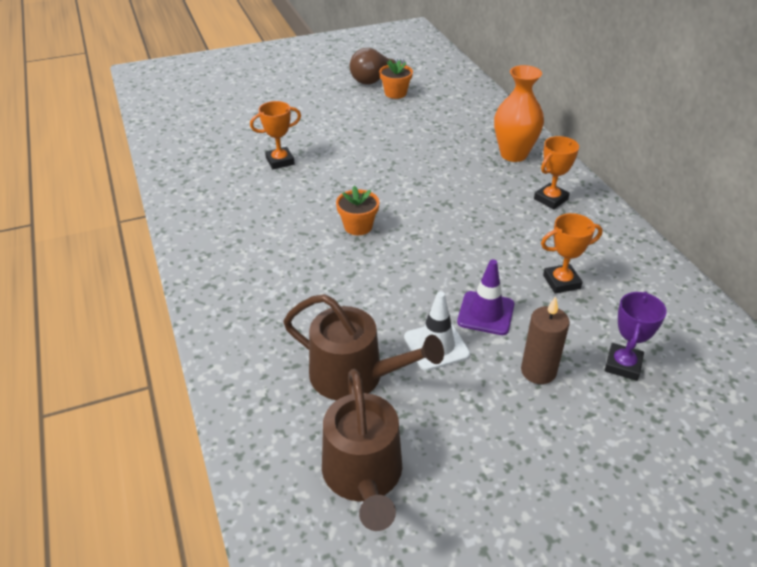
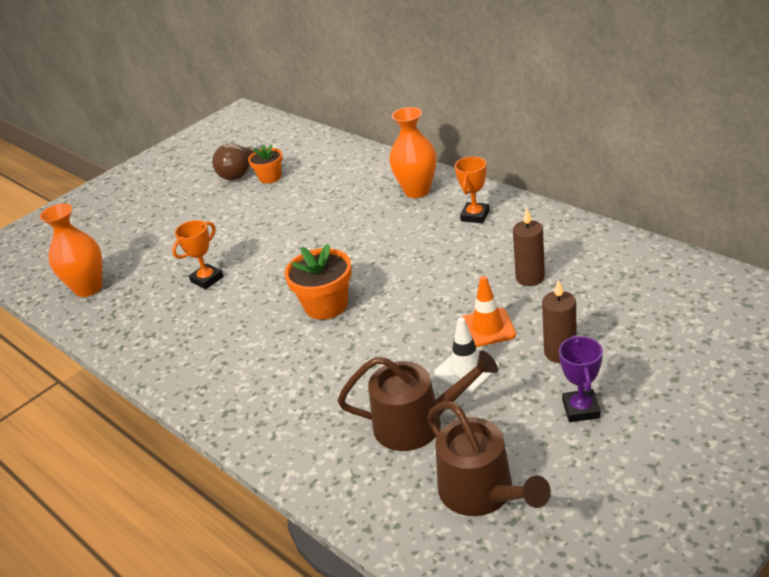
camera: 20 degrees left, 5 degrees down
orange flower pot [336,186,379,235] -> orange flower pot [284,244,352,320], size x1.55
purple traffic cone [457,259,514,335] -> orange traffic cone [462,276,516,347]
orange trophy [541,213,603,293] -> brown candle [513,209,545,286]
purple trophy [605,291,667,381] -> purple trophy moved to [559,335,603,422]
none -> orange vase [40,203,102,297]

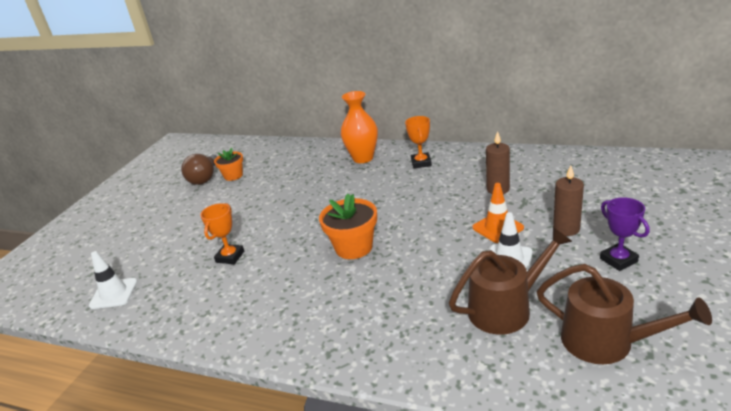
camera: 25 degrees left, 5 degrees down
orange vase [40,203,102,297] -> white traffic cone [89,251,138,309]

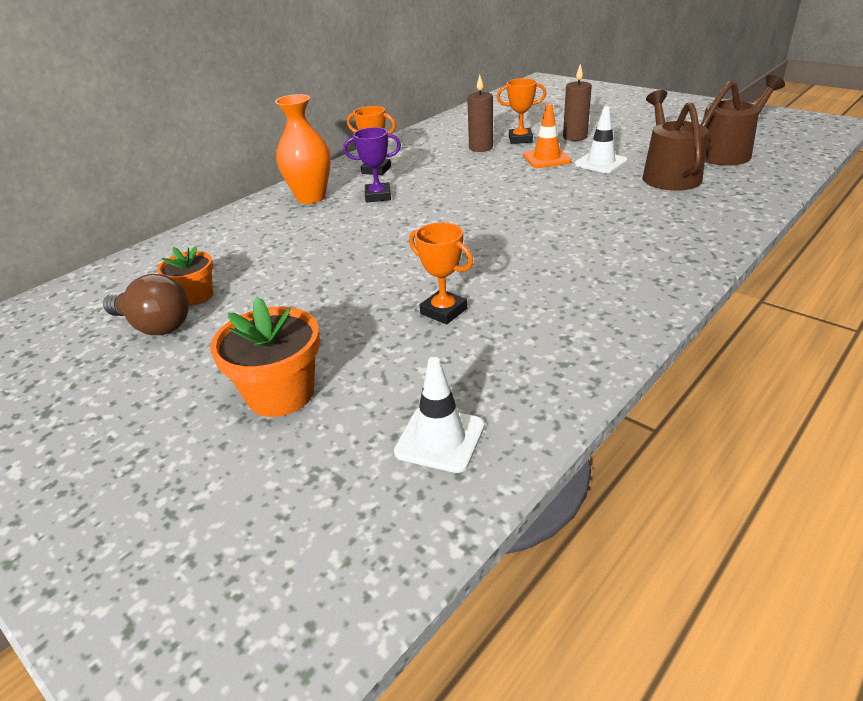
camera: 70 degrees left, 5 degrees up
orange flower pot [319,194,377,259] -> orange flower pot moved to [210,297,320,417]
purple trophy [600,197,650,271] -> purple trophy moved to [343,127,401,203]
none -> orange trophy [497,78,546,144]

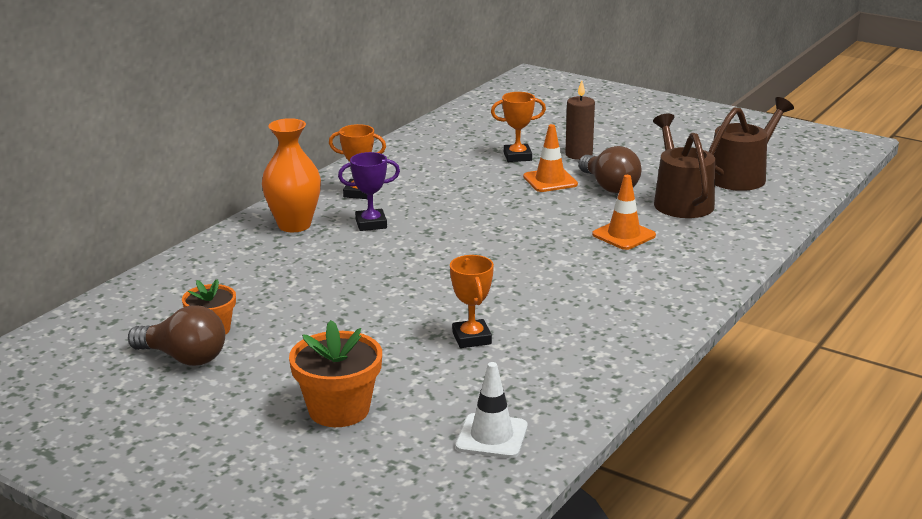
camera: 10 degrees left, 10 degrees down
orange trophy [409,222,473,325] -> orange trophy turned 45 degrees clockwise [450,255,494,348]
brown candle [467,74,493,152] -> none
white traffic cone [574,106,628,173] -> brown light bulb [579,146,641,193]
none -> orange traffic cone [592,175,656,250]

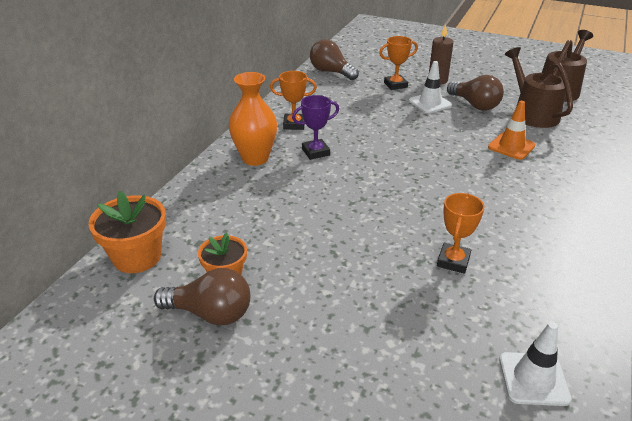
camera: 10 degrees left, 10 degrees up
orange flower pot [289,320,382,427] -> orange flower pot moved to [88,191,166,273]
orange trophy [450,255,494,348] -> orange trophy turned 45 degrees clockwise [437,193,484,274]
orange traffic cone [523,124,578,192] -> white traffic cone [409,61,452,113]
none -> brown light bulb [310,39,359,80]

